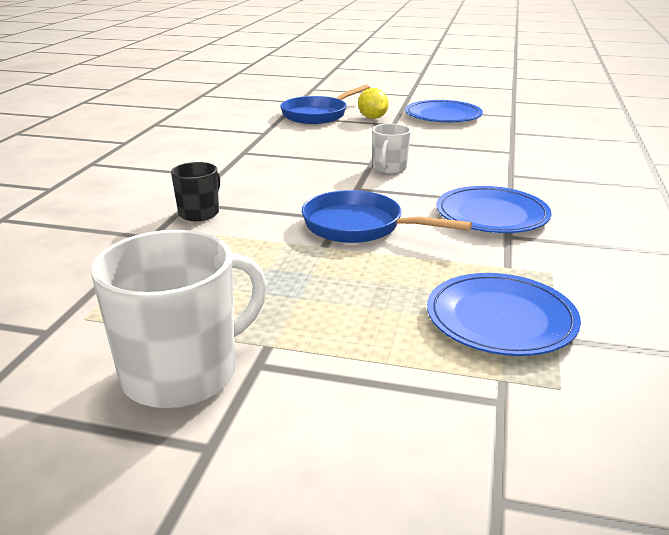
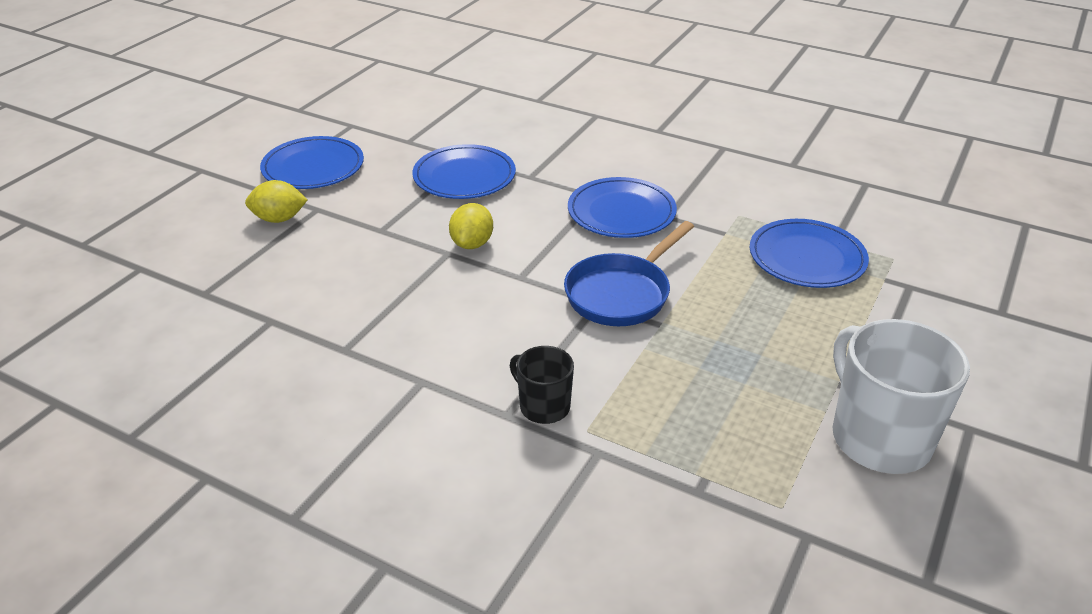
camera: 75 degrees left, 10 degrees up
blue pan [280,85,370,124] -> none
white mug [372,124,411,174] -> yellow lemon [449,203,493,249]
none -> blue plate [412,144,516,199]

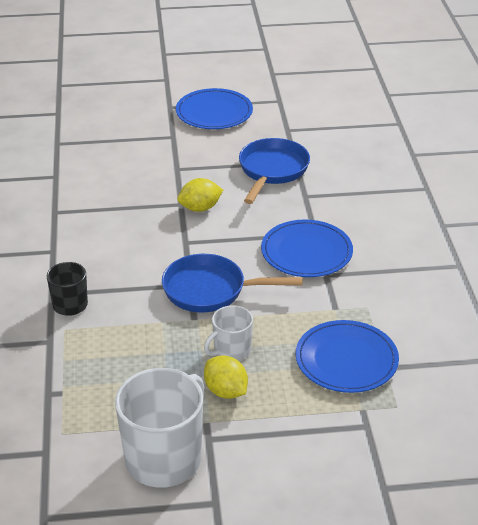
camera: 55 degrees right, 0 degrees up
yellow lemon [245,180,307,223] -> yellow lemon moved to [204,355,248,399]
blue plate [412,144,516,199] -> blue pan [239,138,310,204]
none -> white mug [204,305,253,361]

